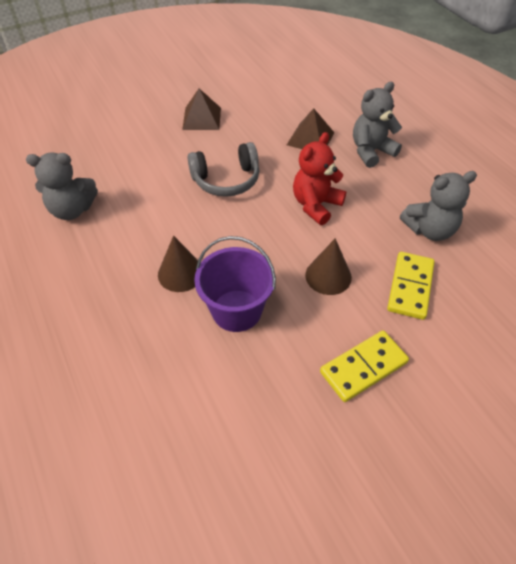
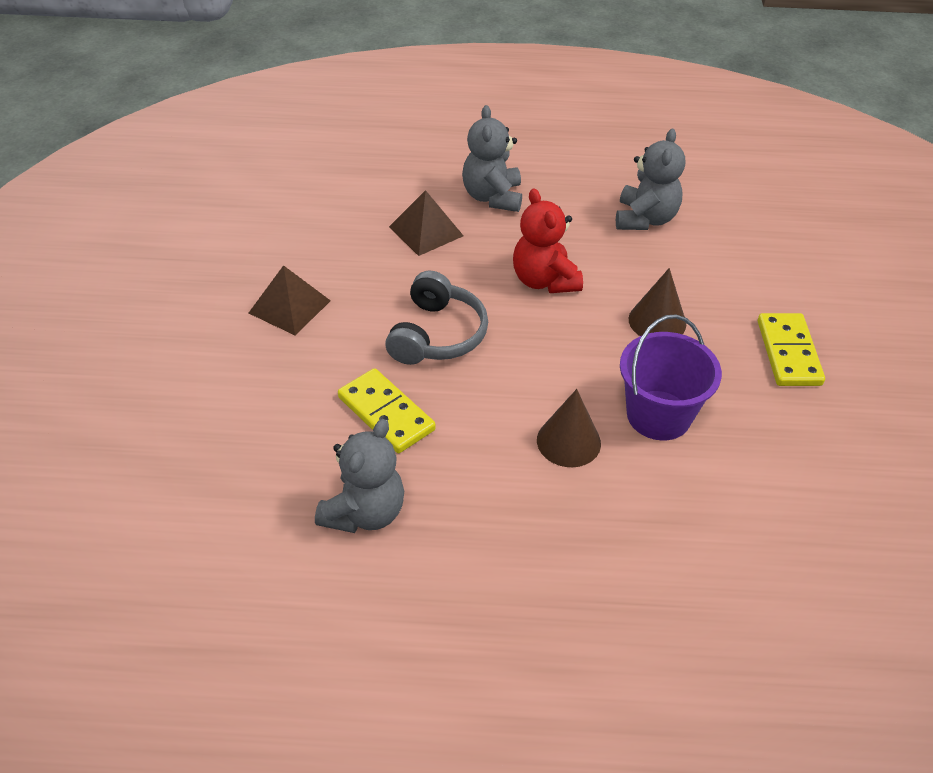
camera: 60 degrees left, 5 degrees down
yellow domino [387,252,435,320] -> yellow domino moved to [338,368,436,453]

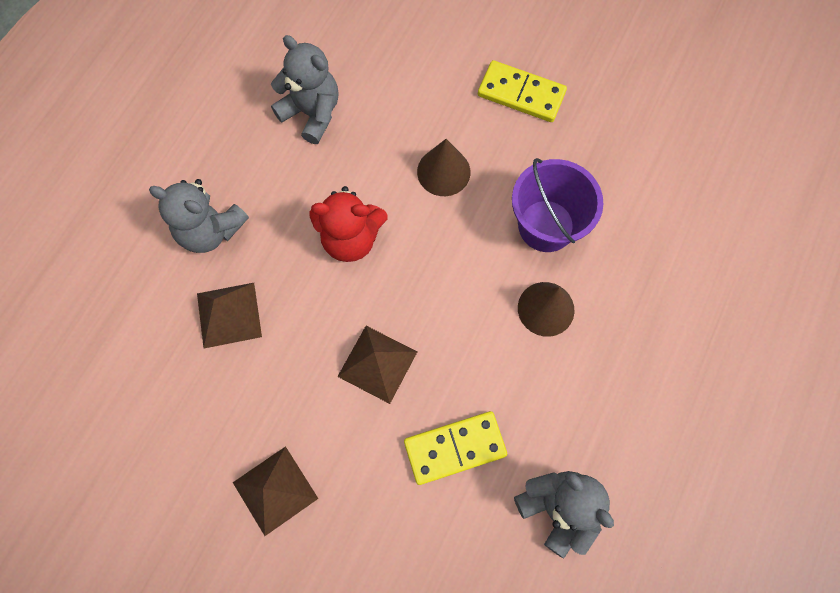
camera: 65 degrees left, 25 degrees up
grey headphones [385,270,488,365] -> brown pyramid [337,326,417,404]

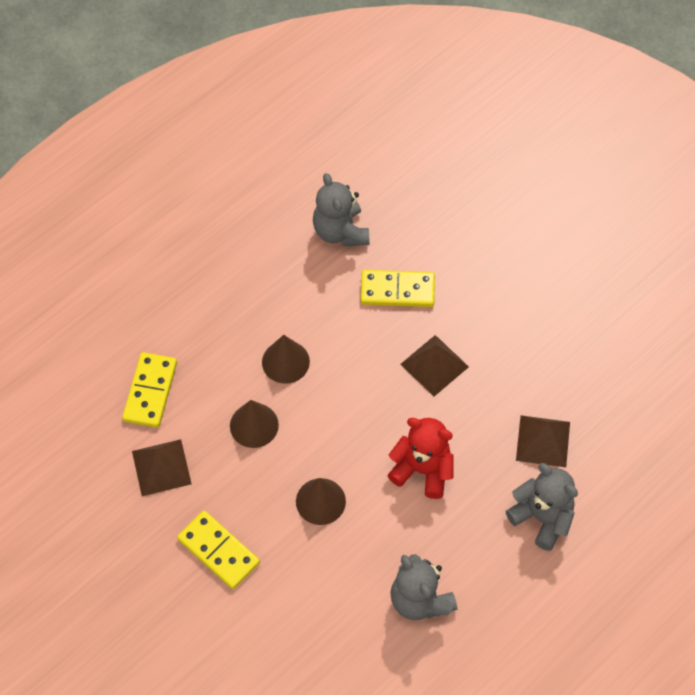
camera: 160 degrees left, 10 degrees down
brown pyramid [233,446,318,536] -> brown pyramid moved to [132,439,192,496]
purple bucket [512,158,603,252] -> brown cone [230,400,279,448]
none -> yellow domino [122,352,177,428]

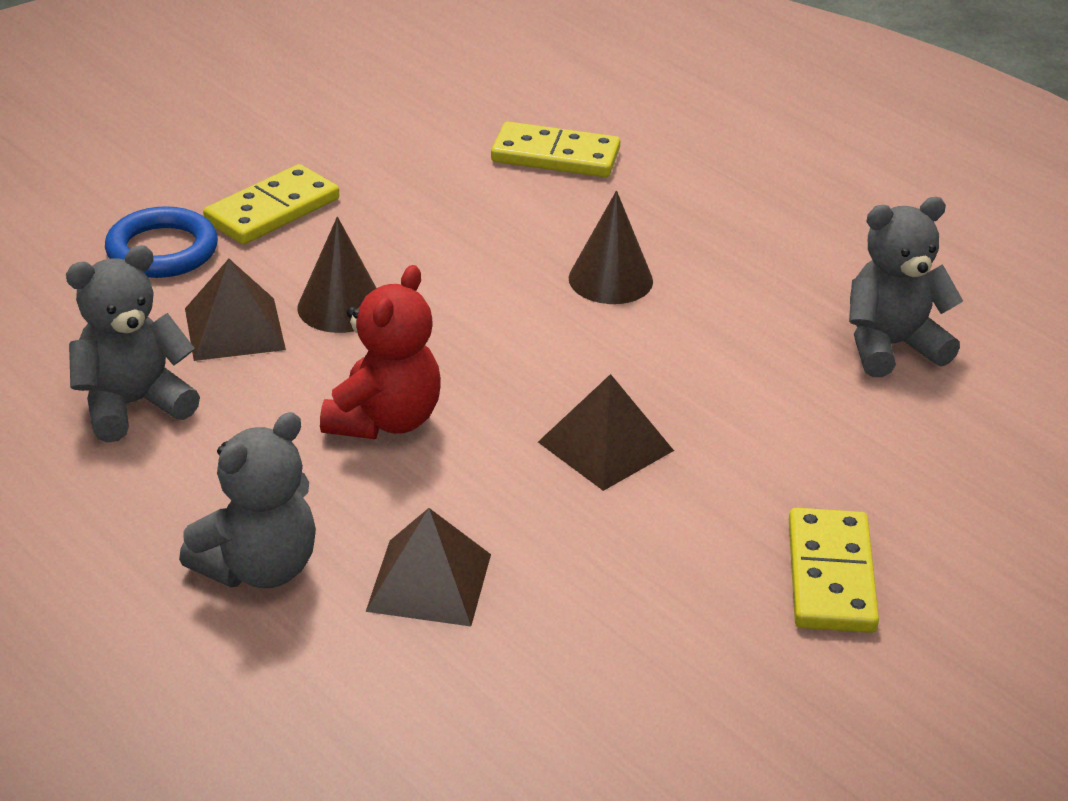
camera: 90 degrees right, 25 degrees down
brown pyramid [132,439,192,496] -> brown pyramid moved to [185,259,286,361]
brown cone [230,400,279,448] -> none
yellow domino [360,270,435,307] -> yellow domino moved to [789,508,879,633]
none -> blue ring [105,206,218,278]

